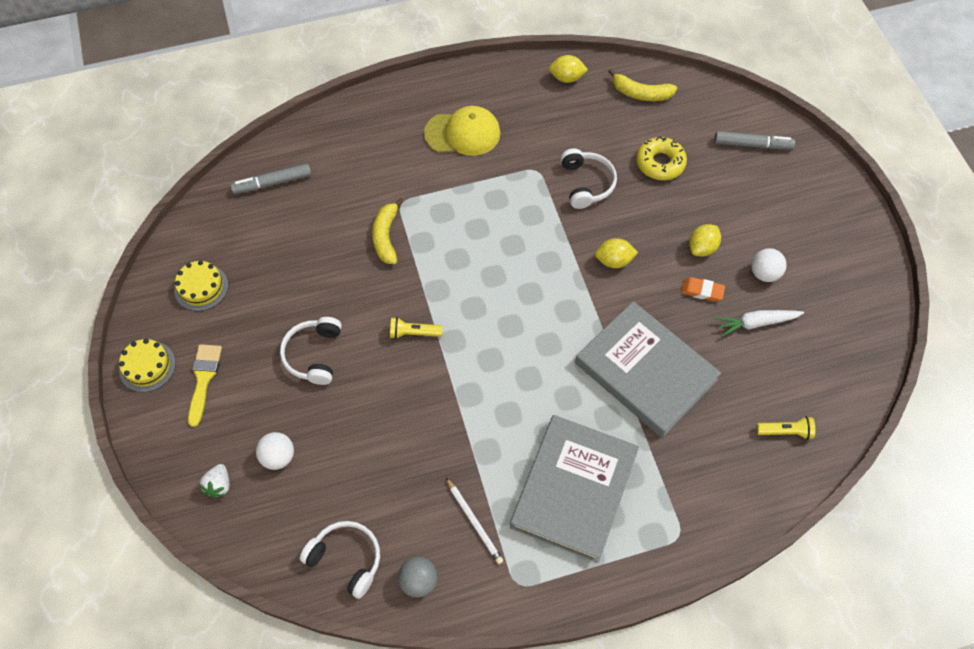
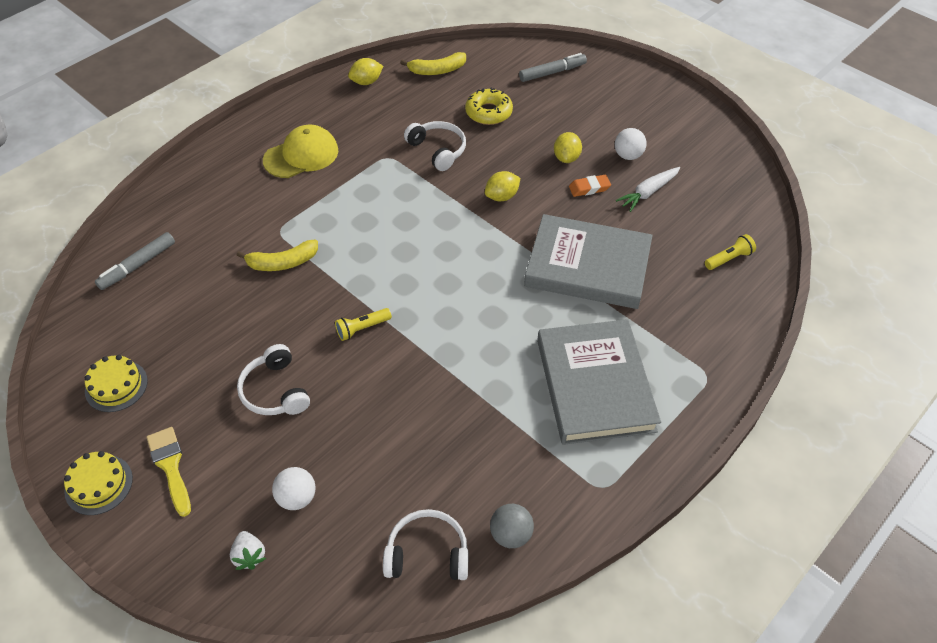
camera: 30 degrees left, 10 degrees down
yellow banana [372,198,404,264] -> yellow banana turned 75 degrees counterclockwise [236,239,318,271]
white pencil [446,478,503,564] -> none

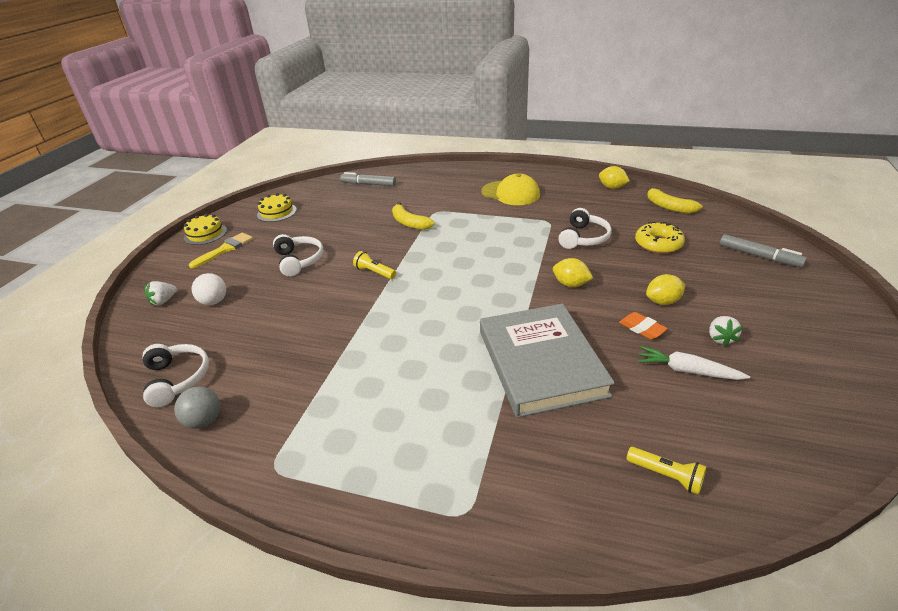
camera: 65 degrees right, 15 degrees down
white headphones [237,344,310,415] -> white headphones turned 120 degrees clockwise [273,234,324,277]
grey book [537,319,661,445] -> none
white ball [615,128,647,160] -> white strawberry [709,316,743,347]

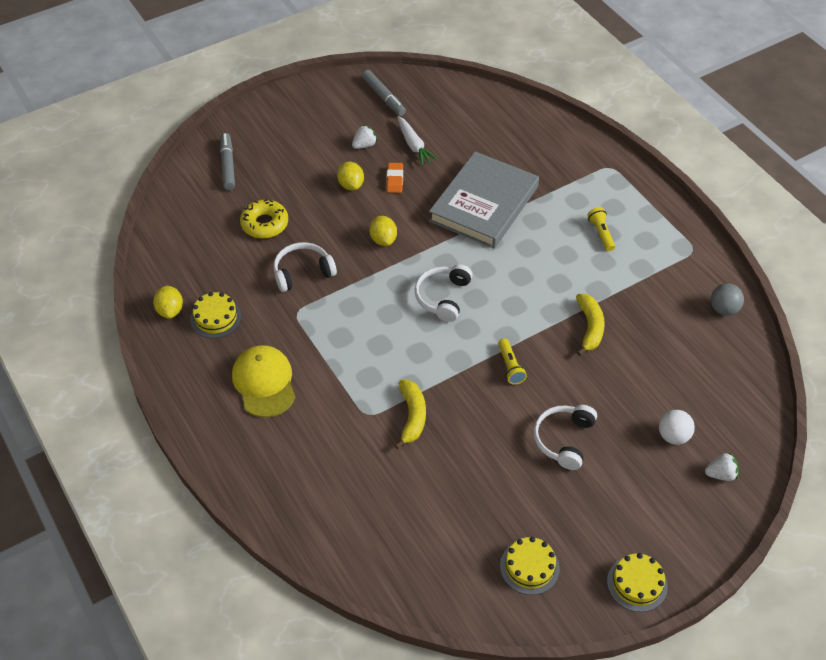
camera: 140 degrees left, 15 degrees up
white headphones [143,344,209,407] -> white headphones moved to [414,264,472,322]
yellow brush [189,232,253,269] -> none
grey marker [340,172,396,186] -> grey marker moved to [362,70,406,116]
yellow flashlight [627,447,706,495] -> yellow flashlight moved to [587,207,615,251]
yellow lemon [646,274,685,305] -> yellow lemon turned 45 degrees clockwise [337,162,364,190]
yellow banana [647,186,703,214] -> yellow banana moved to [576,294,605,356]
none -> yellow cake [190,292,242,338]

